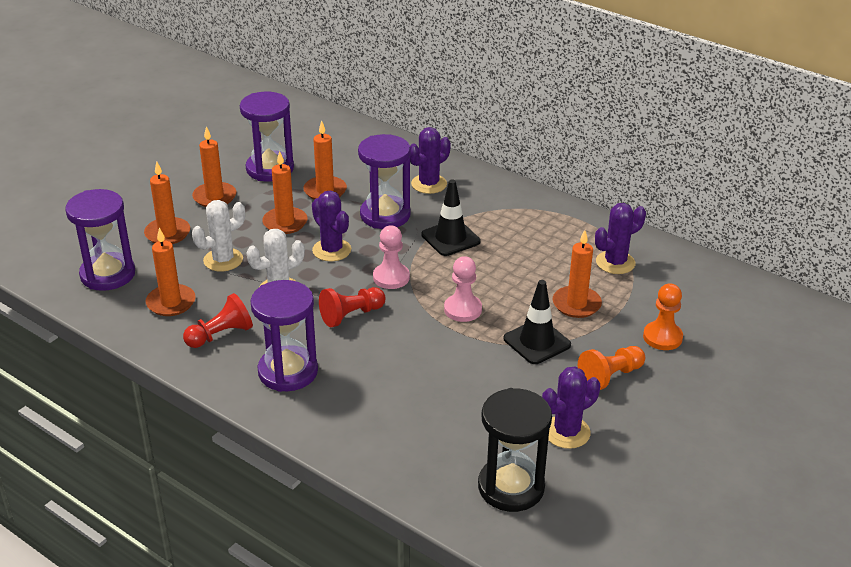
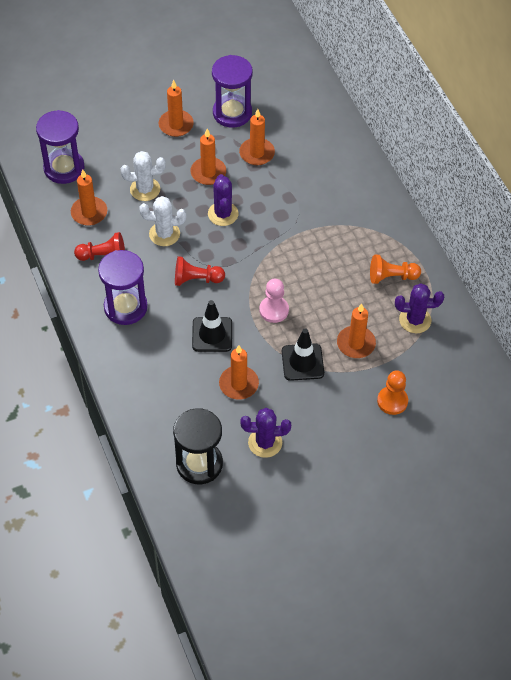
camera: 30 degrees right, 20 degrees up
orange candle [144,161,190,244] -> orange candle moved to [219,345,259,400]
purple hourglass [358,134,411,229] -> none
pink pawn [373,226,410,289] -> none
purple cactus [410,127,451,194] -> none
black traffic cone [421,180,481,256] -> black traffic cone moved to [192,300,232,352]
orange pawn [578,346,645,390] -> orange pawn moved to [370,254,421,284]

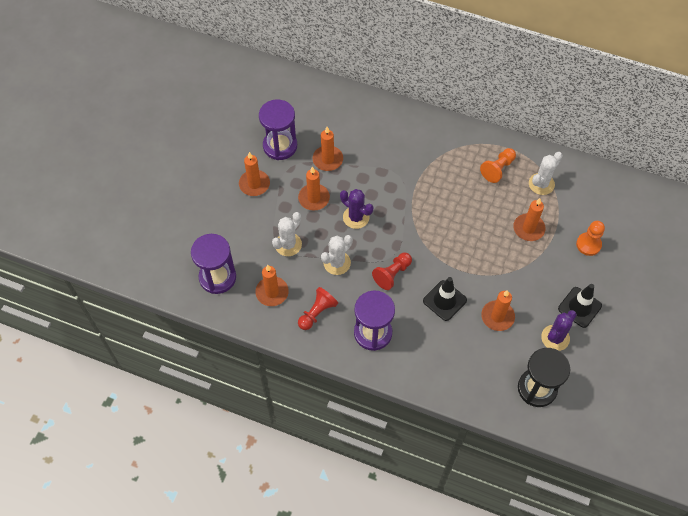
camera: 45 degrees left, 5 degrees up
pink pawn [259,279,289,323] -> none
black traffic cone [282,328,324,381] -> black traffic cone moved to [558,284,602,328]
purple cactus [395,283,444,333] -> white cactus [529,152,563,195]

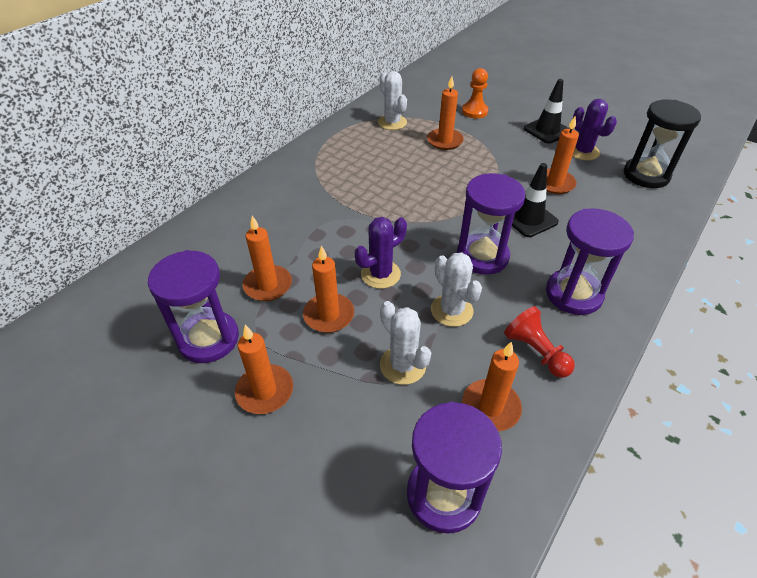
camera: 75 degrees left, 15 degrees down
red pawn [372,253,412,290] -> purple hourglass [457,173,526,275]
orange pawn [480,148,516,183] -> none

